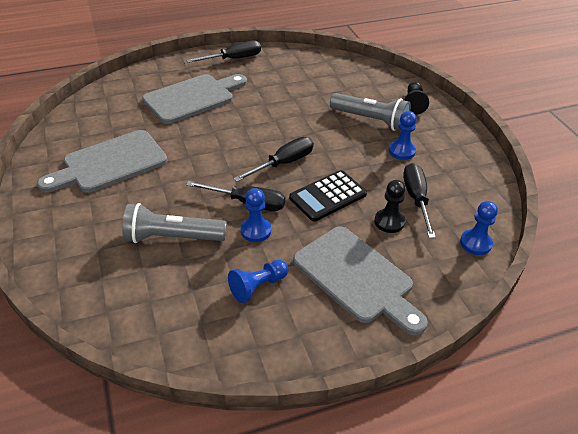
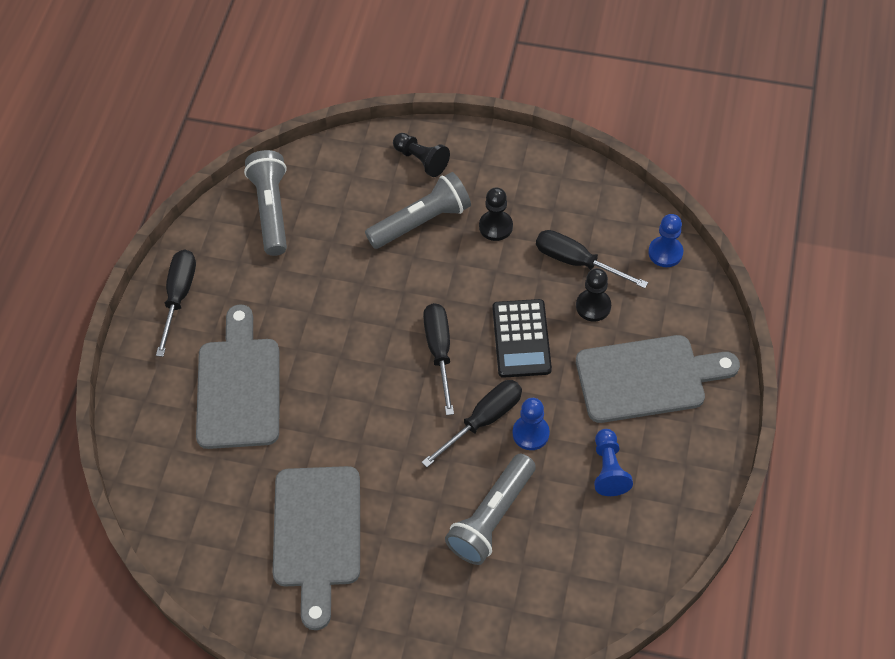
camera: 55 degrees left, 15 degrees up
blue pawn [389,111,417,160] -> black pawn [479,187,513,241]
none -> grey flashlight [244,150,287,256]

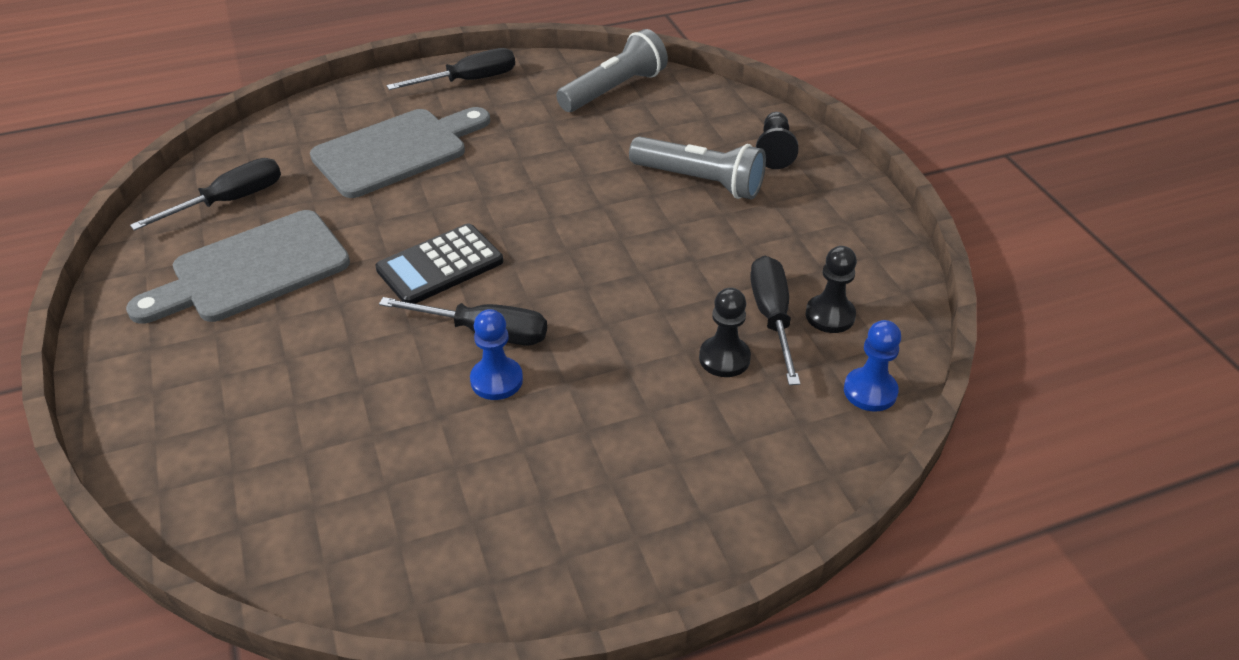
camera: 55 degrees right, 15 degrees down
black screwdriver [423,303,454,415] -> black screwdriver moved to [130,158,281,231]
grey flashlight [445,454,536,565] -> none
black pawn [479,187,513,241] -> black pawn moved to [806,246,857,333]
black calculator [493,299,552,378] -> black calculator moved to [375,223,503,304]
grey cutting board [576,335,740,423] -> none
blue pawn [594,429,633,496] -> none

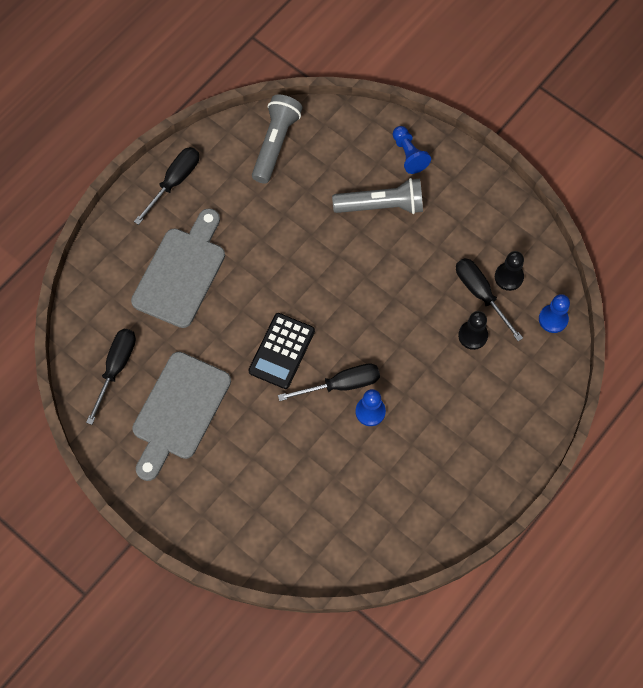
camera: 30 degrees left, 25 degrees up
black pawn [756,112,799,169] -> blue pawn [393,126,431,174]

